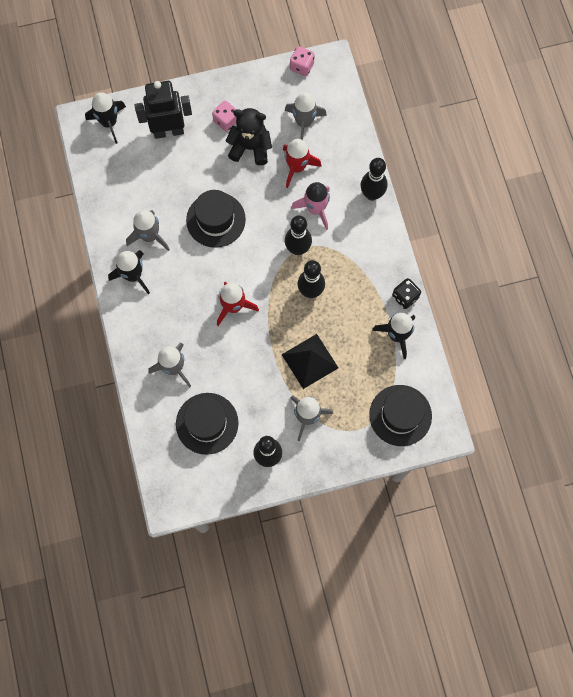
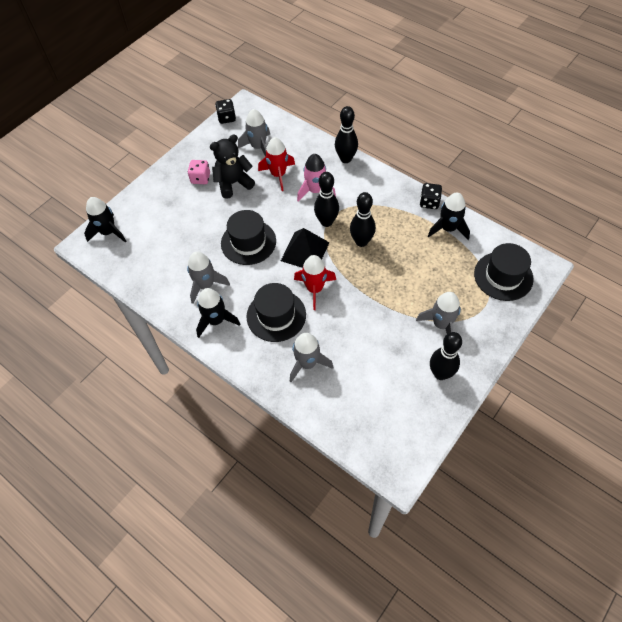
camera: 35 degrees left, 15 degrees down
black robot [135,81,192,139] -> none
black hat [176,393,239,455] -> black hat moved to [246,283,306,342]
black pyramid [282,334,338,389] -> black pyramid moved to [281,228,330,268]
pink dice [290,46,315,76] -> black dice [215,99,236,124]

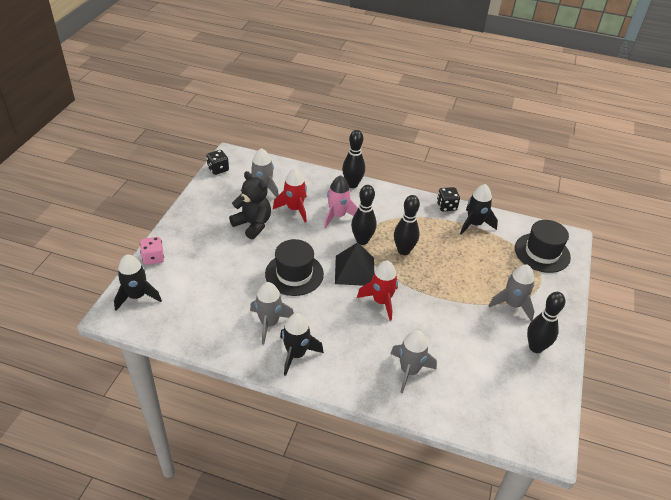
camera: 25 degrees left, 15 degrees down
pink dice [188,160,210,184] -> pink dice moved to [140,237,164,265]
black teddy bear [210,134,255,199] -> black teddy bear turned 90 degrees clockwise [229,171,271,239]
black hat [246,283,306,342] -> none

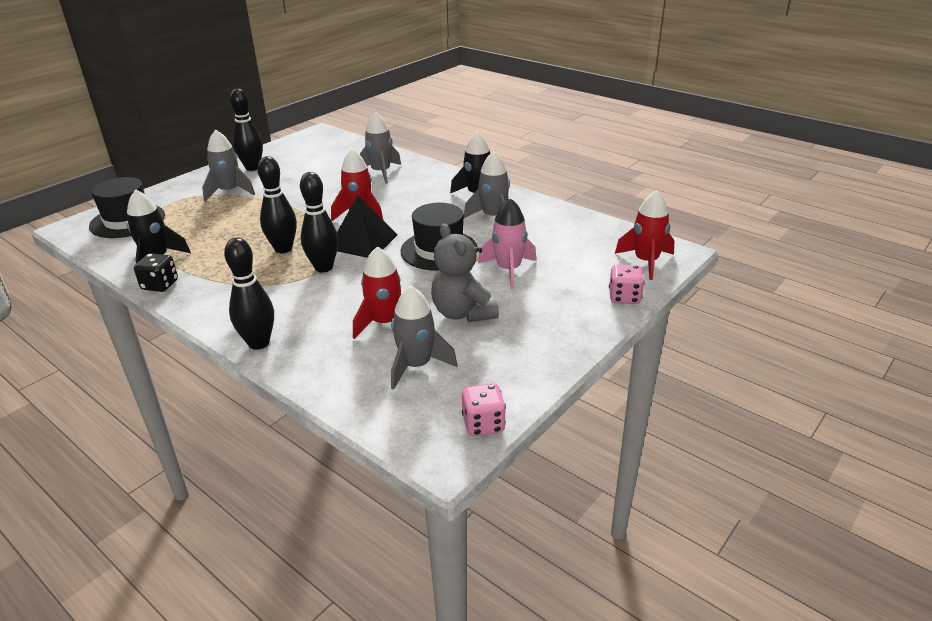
camera: 155 degrees left, 10 degrees down
black rocket [114,254,162,311] -> red rocket [615,190,674,280]
black dice [206,150,229,175] -> pink dice [462,383,506,436]
black teddy bear [229,171,271,239] -> grey teddy bear [431,224,499,322]
pink rocket [324,175,358,229] -> pink rocket moved to [478,198,537,289]

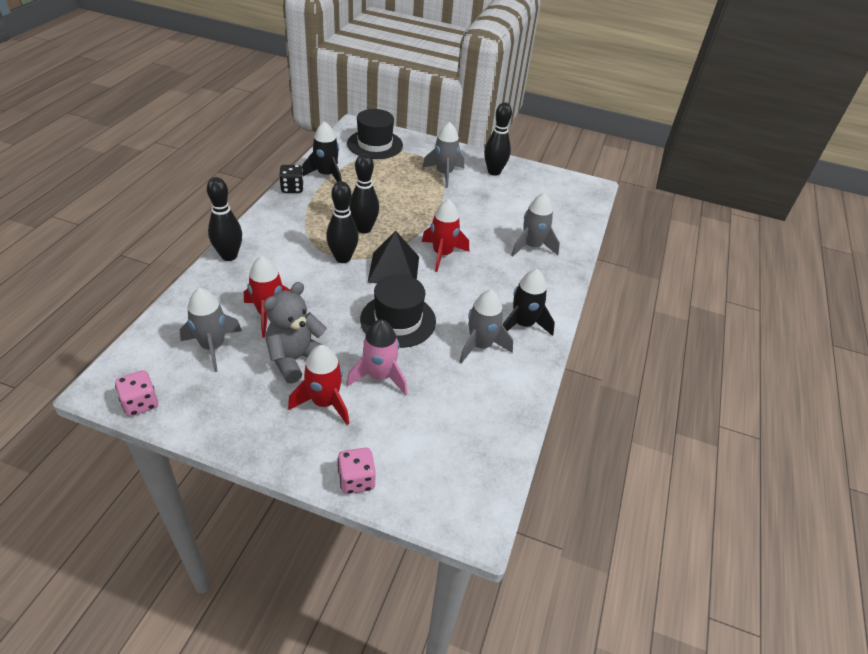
camera: 65 degrees right, 10 degrees up
red rocket [615,190,674,280] -> red rocket moved to [288,345,349,425]

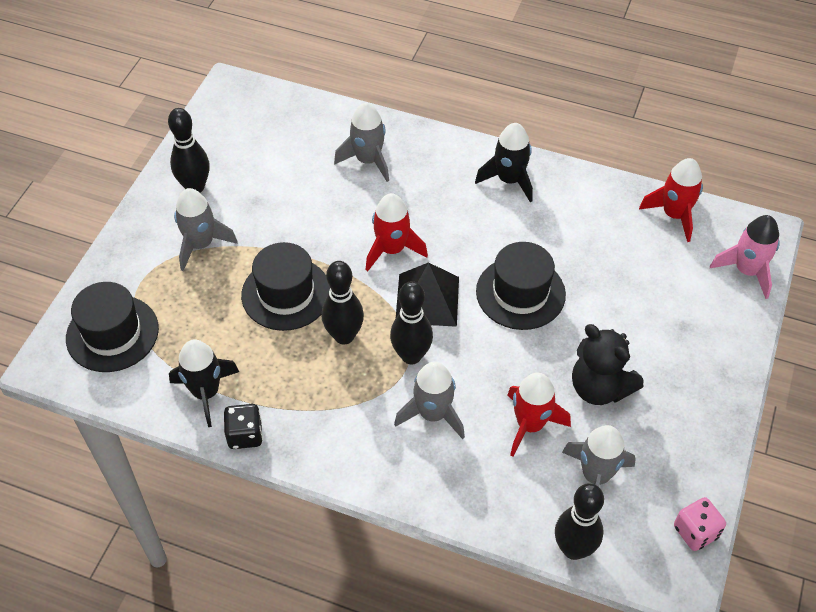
camera: 85 degrees left, 10 degrees up
black bowling pin [207,177,242,261] -> black bowling pin moved to [555,483,604,560]
grey teddy bear [263,282,327,384] -> black teddy bear [572,324,644,405]
red rocket [288,345,349,425] -> red rocket moved to [639,158,703,242]
pink dice [337,447,376,494] -> none
pink rocket [346,319,407,395] -> pink rocket moved to [710,215,780,299]
grey rocket [459,290,513,364] -> grey rocket moved to [394,362,465,439]
none -> black hat [241,242,330,331]

